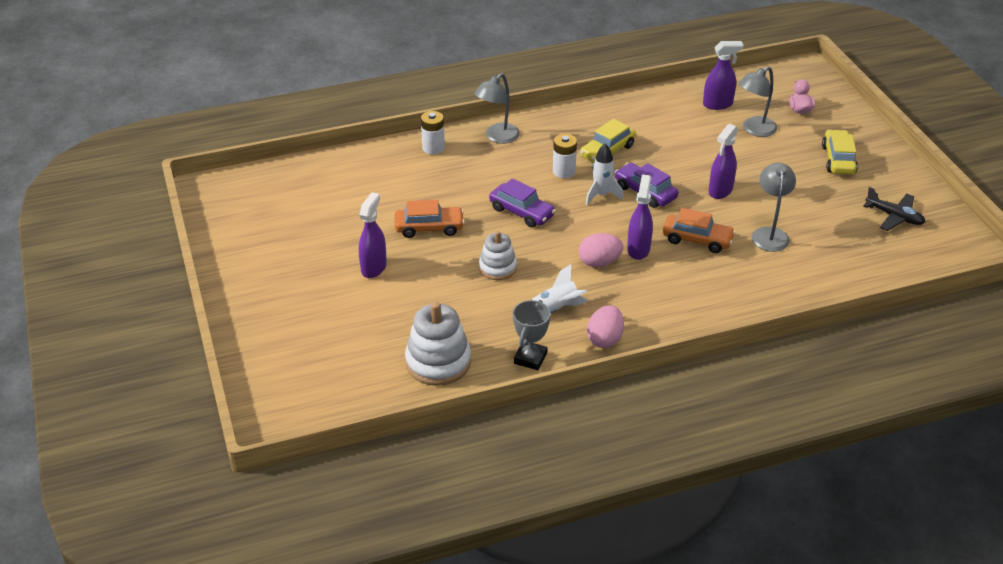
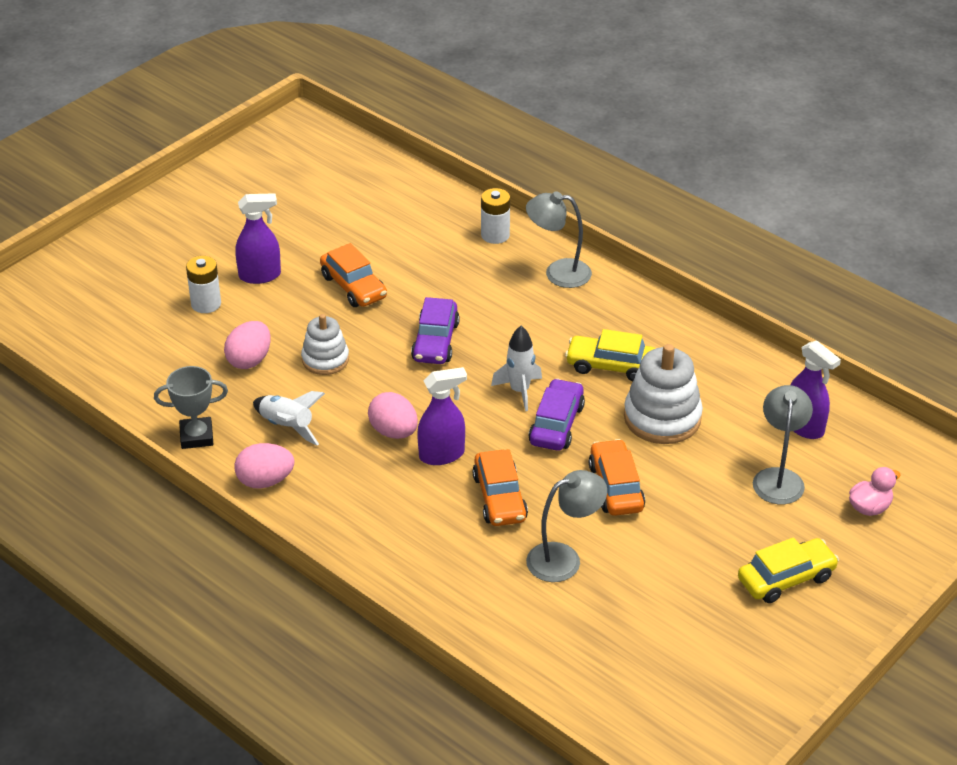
camera: 60 degrees right, 0 degrees up
white stacking toy [405,302,471,386] -> white stacking toy moved to [624,344,703,444]
white battery [553,134,577,178] -> white battery moved to [186,256,221,313]
purple spray bottle [708,124,738,199] -> orange car [589,439,645,516]
grey lamp [739,66,777,137] -> grey lamp turned 75 degrees clockwise [753,385,813,504]
black plane [863,187,925,231] -> none
none -> pink egg [224,321,271,369]

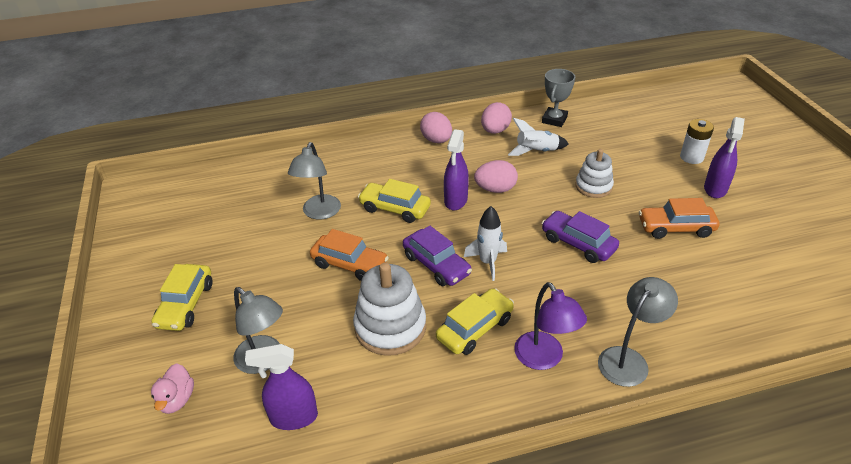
camera: 125 degrees right, 0 degrees up
pink egg [224,321,271,369] -> pink egg moved to [420,112,452,143]
orange car [472,449,528,526] -> yellow car [358,179,431,223]
white battery [481,188,510,244] -> none
none -> purple lamp [514,282,587,370]

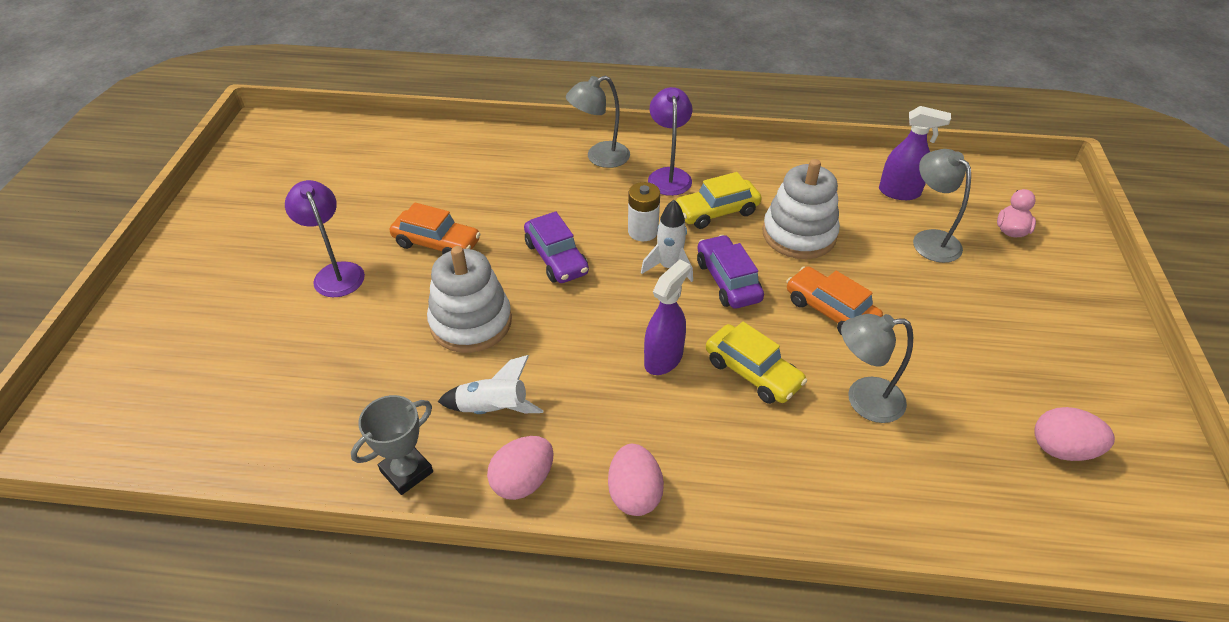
camera: 160 degrees left, 5 degrees up
yellow car [152,264,212,331] -> none
grey lamp [288,142,341,219] -> grey lamp turned 120 degrees counterclockwise [841,314,913,423]
pink egg [474,160,518,193] -> pink egg moved to [1034,407,1115,461]
white stacking toy [575,149,614,198] -> white stacking toy [427,246,512,353], size x1.58
white battery [680,119,714,164] -> white battery moved to [628,182,660,241]
purple spray bottle [704,117,745,198] -> purple lamp [285,180,365,297]

